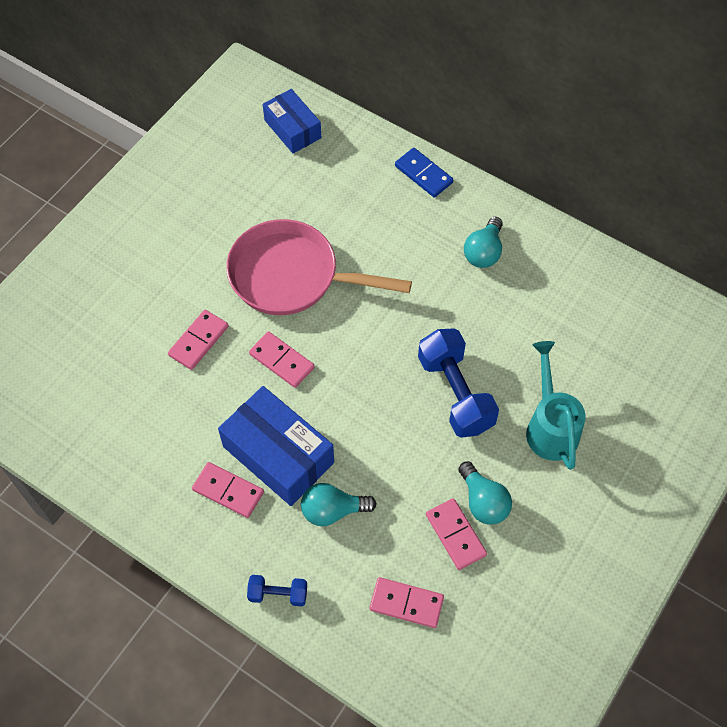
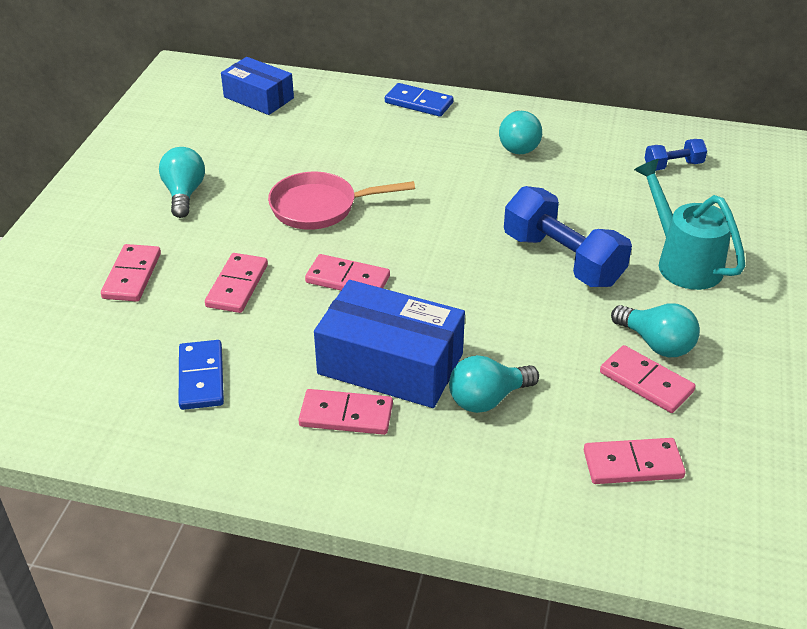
camera: 20 degrees left, 20 degrees down
pink pan [226,219,412,315] -> pink pan [268,172,415,230], size x0.65
blue dumbbell [247,575,307,606] -> blue dumbbell moved to [645,139,707,170]
none -> pink domino [101,244,161,302]
none -> turquoise light bulb [159,147,205,218]
none -> blue domino [179,340,224,410]

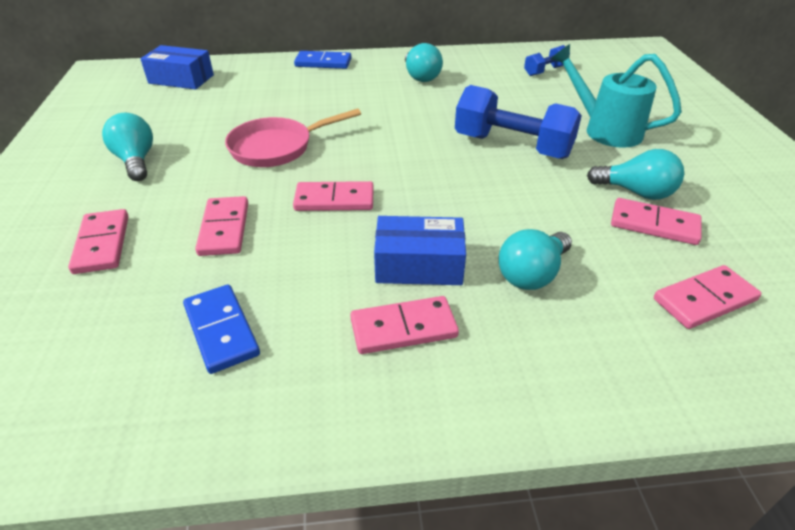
camera: 20 degrees left, 0 degrees up
blue box [314,280,465,408] -> blue box [374,216,466,285], size x0.64

